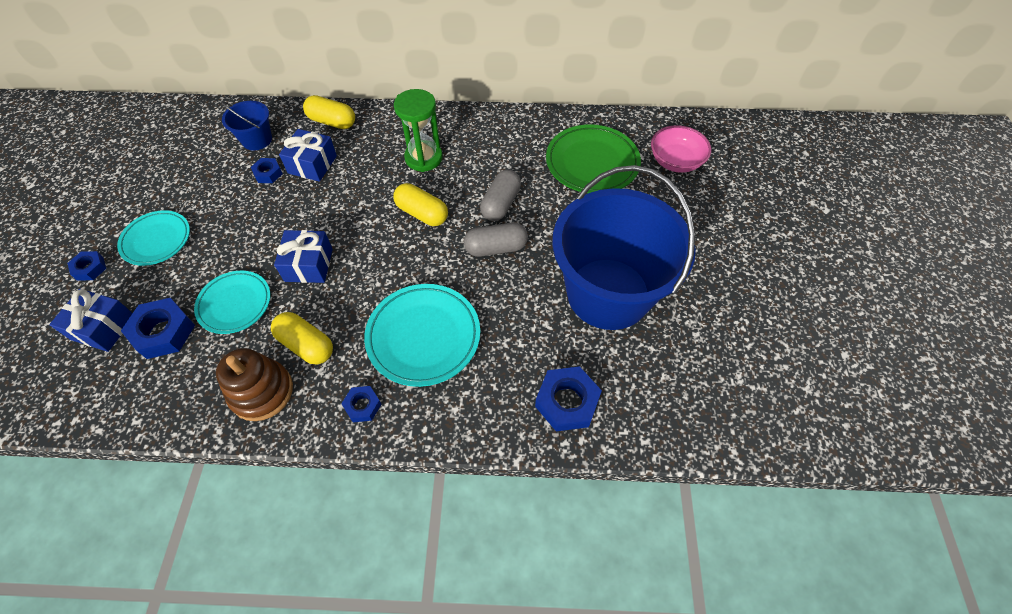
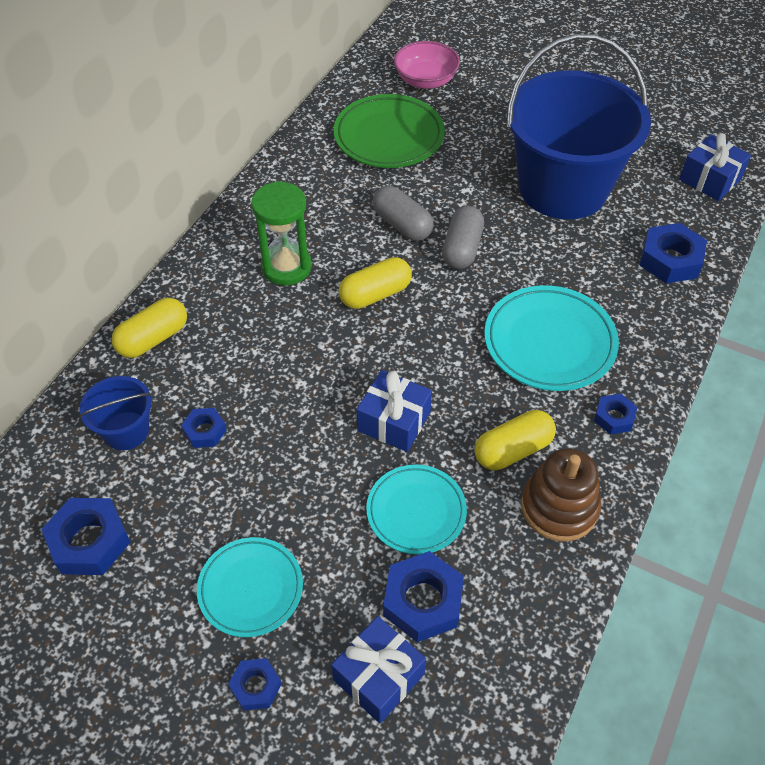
camera: 65 degrees left, 5 degrees down
blue gift [279,129,337,182] -> blue gift moved to [679,133,751,201]
none -> blue nut [41,498,131,575]

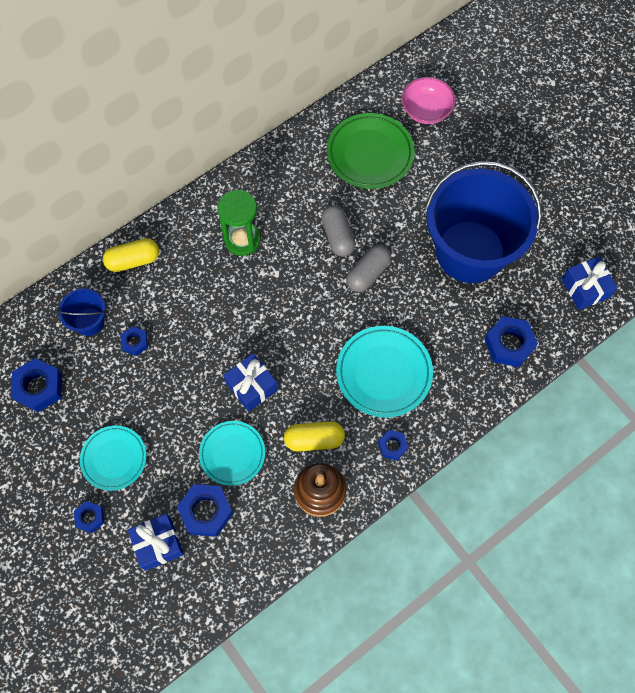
camera: 25 degrees right, 15 degrees up
yellow capsule [339,257,412,309] -> none

